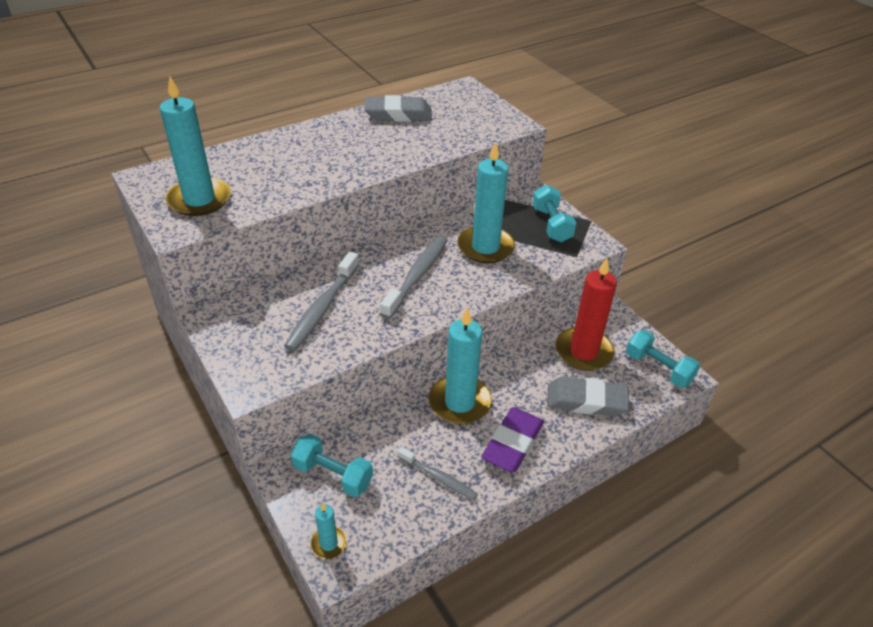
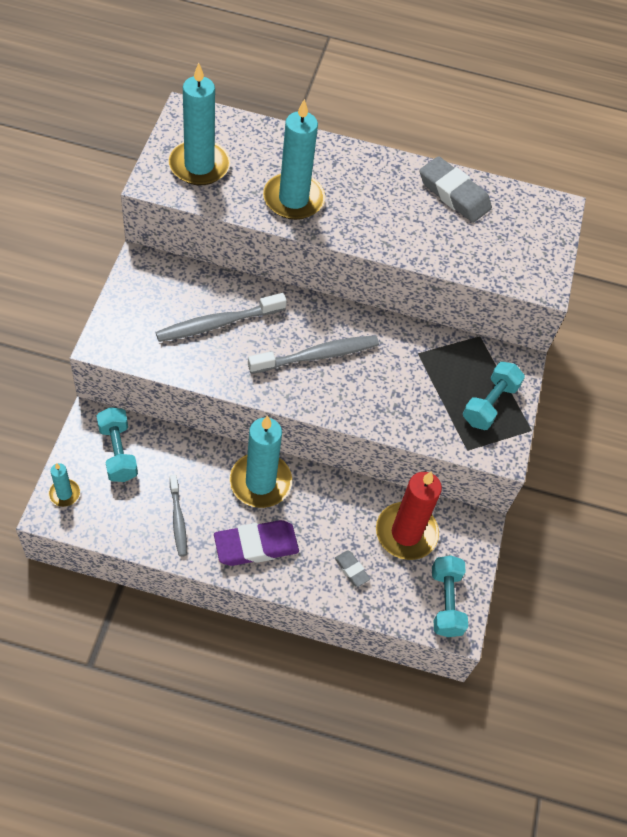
camera: 40 degrees right, 15 degrees up
turquoise candle [457,142,515,263] -> turquoise candle moved to [263,99,325,220]
grey eraser [547,376,630,417] -> grey eraser [335,550,370,587], size x0.49

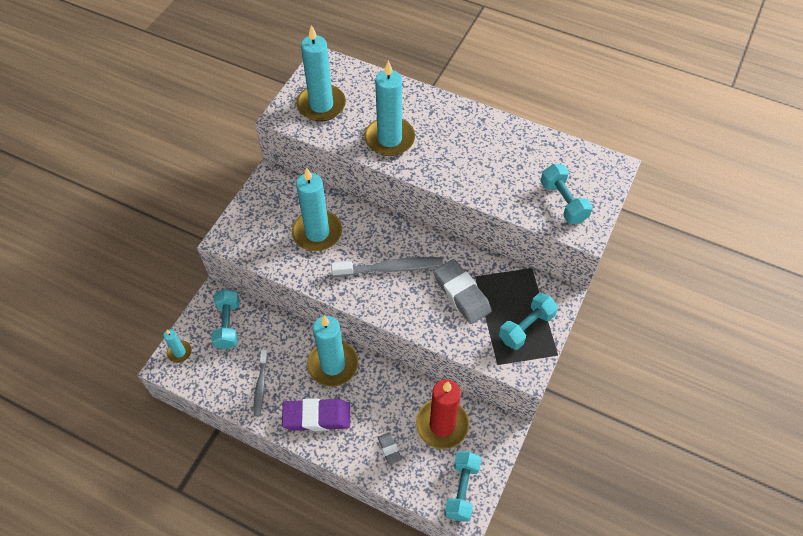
camera: 20 degrees right, 0 degrees up
grey toothbrush [155,293,287,342] -> turquoise candle [292,167,342,251]
grey eraser [419,156,492,223] -> grey eraser moved to [433,259,492,324]
none -> turquoise dumbbell [541,164,593,224]

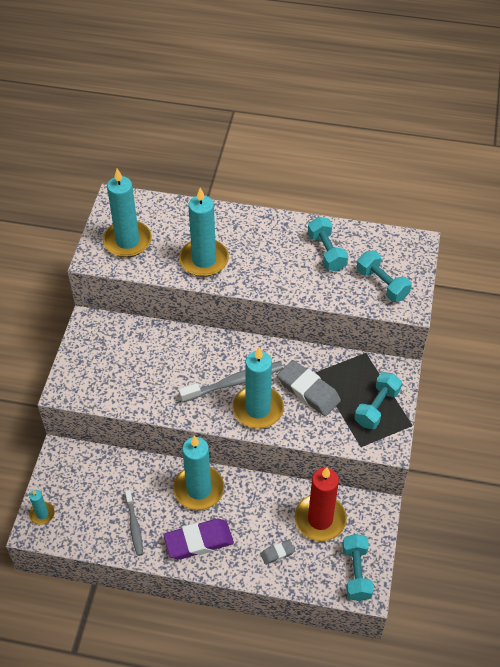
camera: 15 degrees left, 5 degrees down
turquoise dumbbell [211,289,240,350] -> turquoise dumbbell moved to [308,217,348,271]
turquoise candle [292,167,342,251] -> turquoise candle moved to [232,347,284,429]
grey eraser [378,432,402,465] -> grey eraser turned 75 degrees counterclockwise [261,540,295,565]

